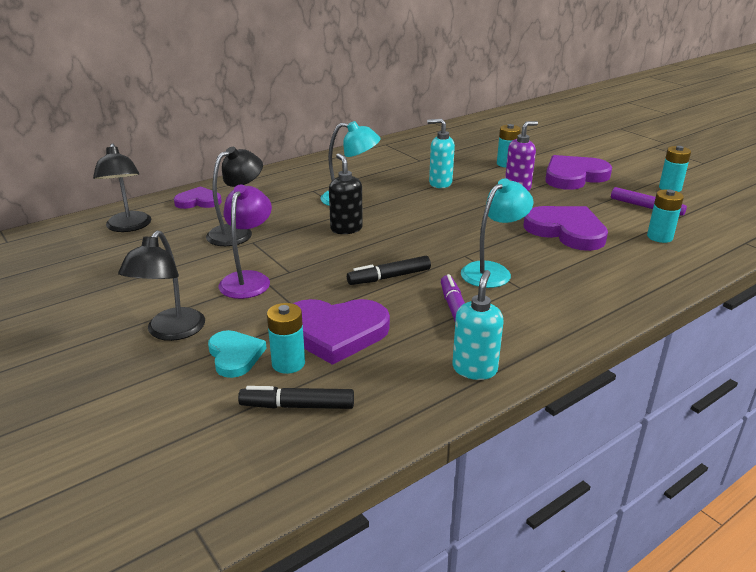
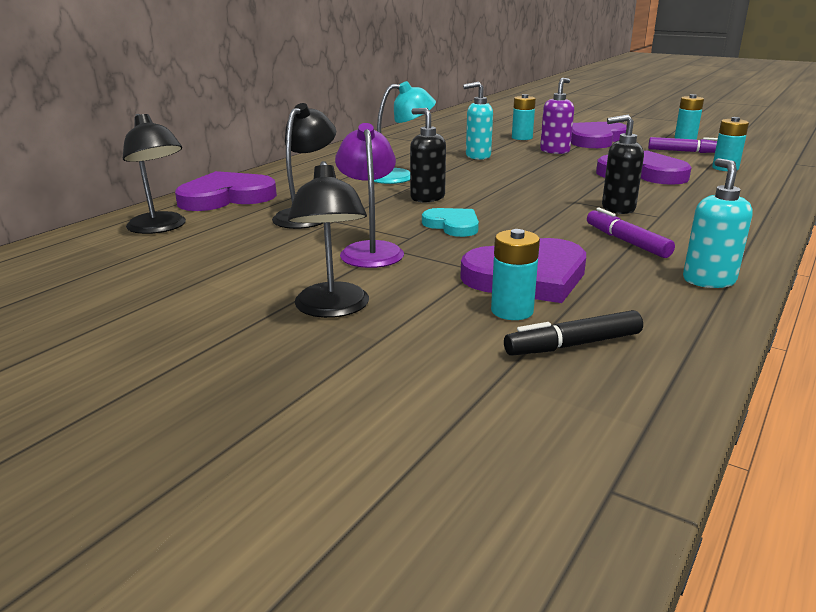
camera: 20 degrees left, 5 degrees down
purple heart [174,186,222,209] -> purple heart [175,171,277,211], size x1.70
turquoise heart [208,330,267,378] -> turquoise heart moved to [422,208,479,237]
black marker [347,256,431,285] -> none
turquoise lamp [461,178,534,288] -> black soap dispenser [602,115,644,214]

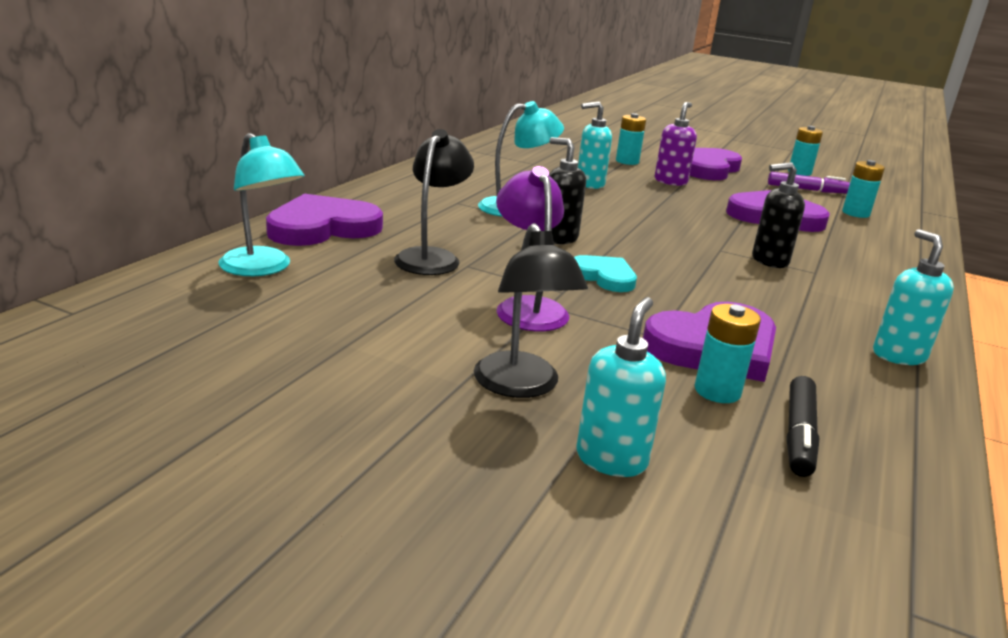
camera: 10 degrees left, 0 degrees up
black lamp [123,114,186,234] -> turquoise lamp [219,133,304,276]
black marker [504,310,643,356] -> black marker turned 45 degrees counterclockwise [786,376,820,477]
purple marker [587,208,675,258] -> none
none -> turquoise soap dispenser [576,297,666,477]

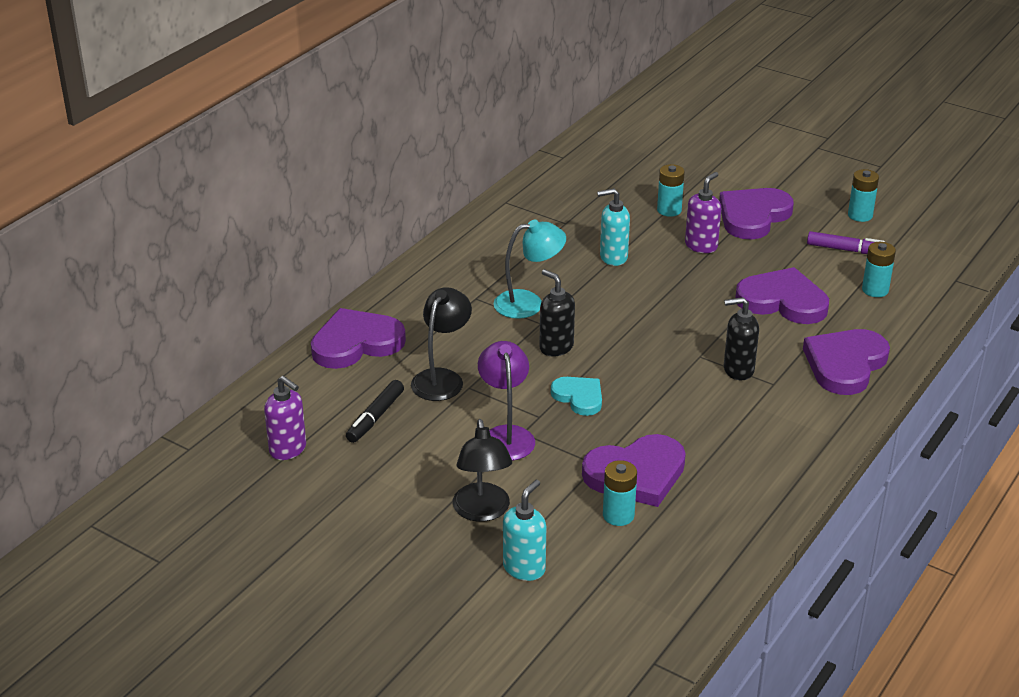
camera: 10 degrees right, 10 degrees up
turquoise lamp [219,133,304,276] -> none
black marker [786,376,820,477] -> black marker moved to [346,380,404,443]
turquoise soap dispenser [873,229,954,365] -> none
none -> purple soap dispenser [264,376,306,460]
none -> purple heart [803,329,890,395]

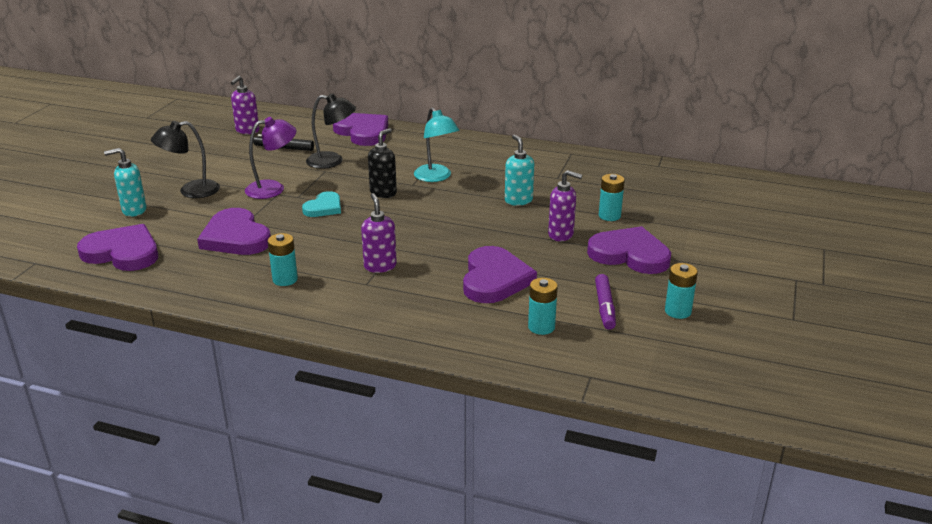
camera: 75 degrees right, 5 degrees down
turquoise soap dispenser [503,480,546,581] -> turquoise soap dispenser turned 150 degrees clockwise [104,148,147,217]
turquoise battery [603,460,637,526] -> turquoise battery moved to [268,233,298,286]
black soap dispenser [724,297,759,381] -> purple soap dispenser [361,193,397,273]
purple heart [803,329,890,395] -> purple heart moved to [77,224,158,271]

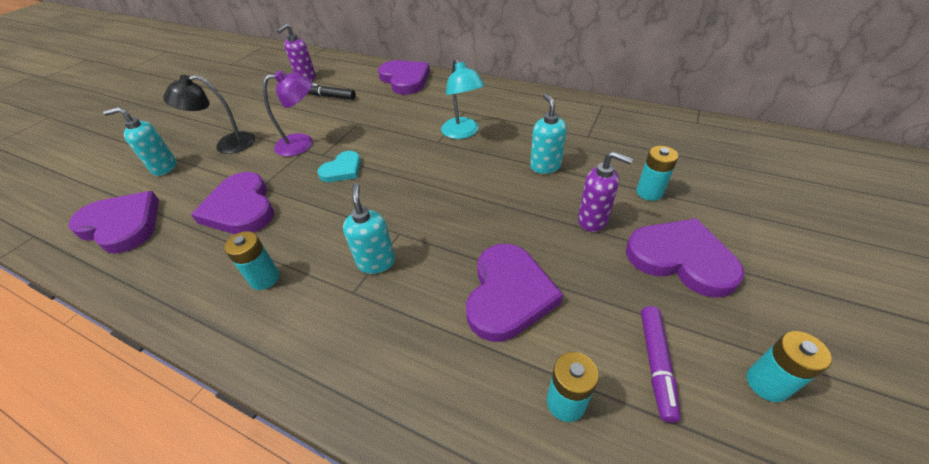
camera: 10 degrees right, 15 degrees up
black lamp [306,94,356,169] -> none
purple soap dispenser [361,193,397,273] -> turquoise soap dispenser [343,183,395,274]
black soap dispenser [368,128,397,198] -> none

